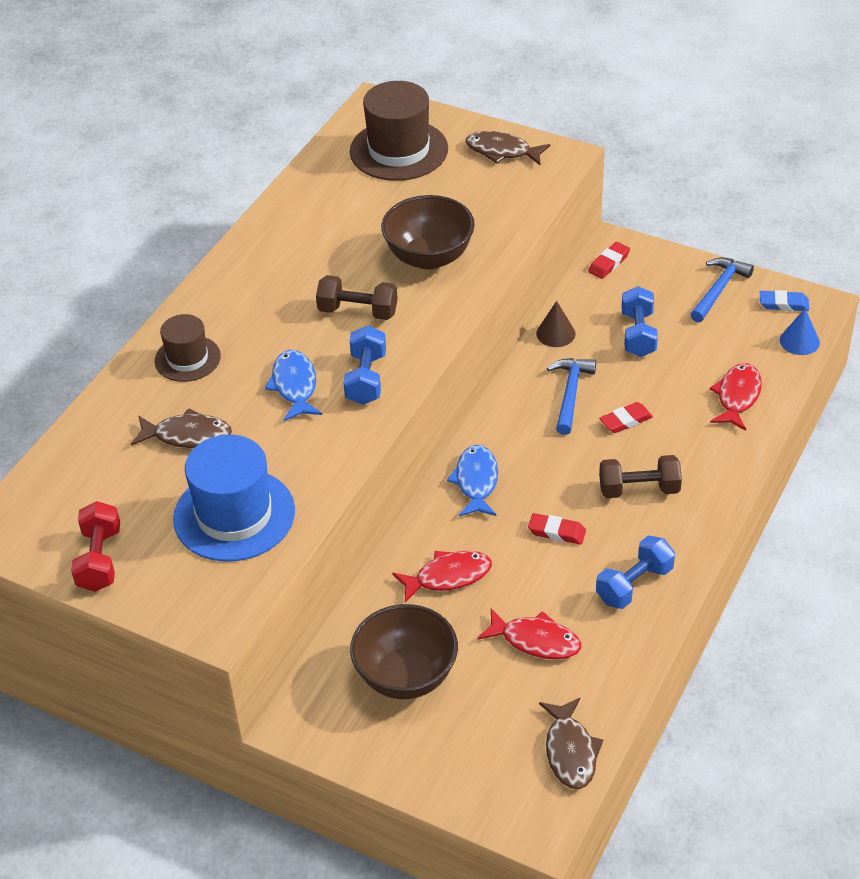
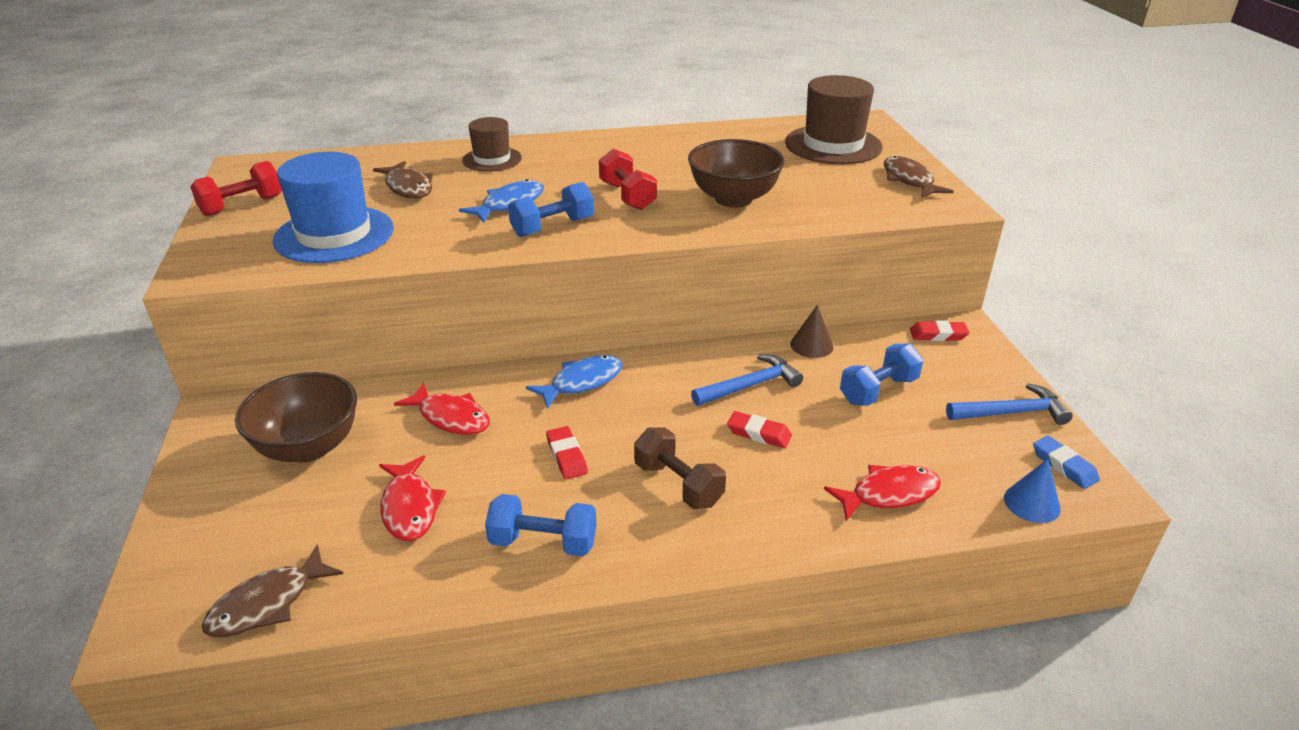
camera: 50 degrees right, 10 degrees down
brown dumbbell [316,275,398,320] -> red dumbbell [599,148,657,210]

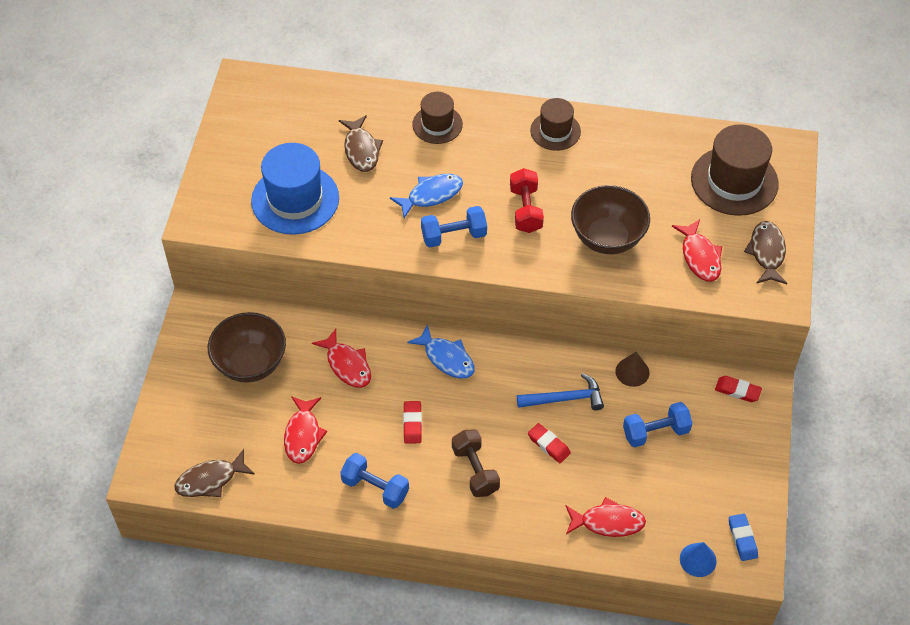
camera: 20 degrees right, 20 degrees up
red dumbbell [190,161,282,216] -> none
blue fish [526,355,623,409] -> blue fish turned 60 degrees clockwise [407,324,474,379]
blue hammer [946,383,1073,425] -> none
none -> brown hat [530,98,581,151]
none -> red fish [672,219,722,281]

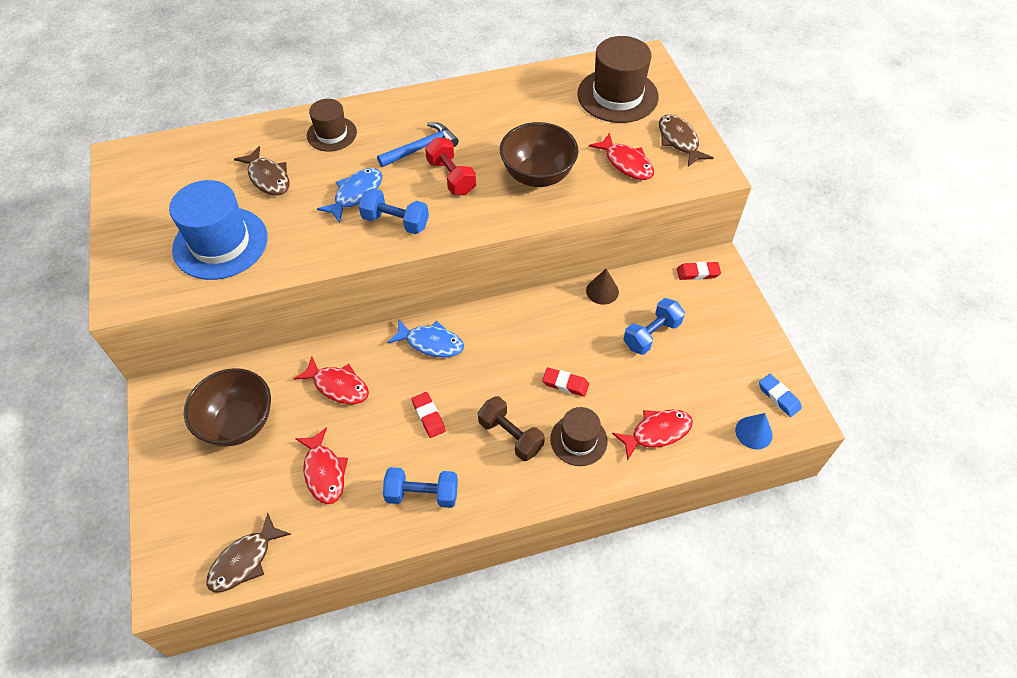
camera: 25 degrees left, 0 degrees up
blue dumbbell [421,206,487,247] -> blue dumbbell turned 60 degrees clockwise [359,188,429,234]
blue hammer [517,373,604,411] -> blue hammer moved to [377,122,459,167]
brown hat [530,98,581,151] -> brown hat moved to [550,407,608,466]

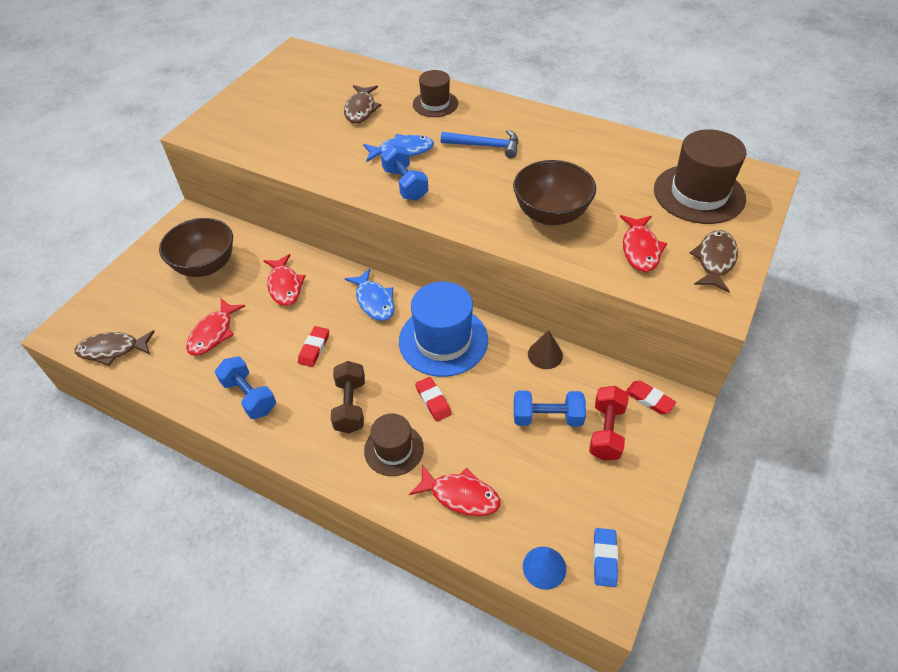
camera: 45 degrees right, 5 degrees down
blue hat [169,180,268,280] -> blue hat moved to [399,282,488,377]
red dumbbell [425,137,476,195] -> red dumbbell moved to [589,386,629,461]

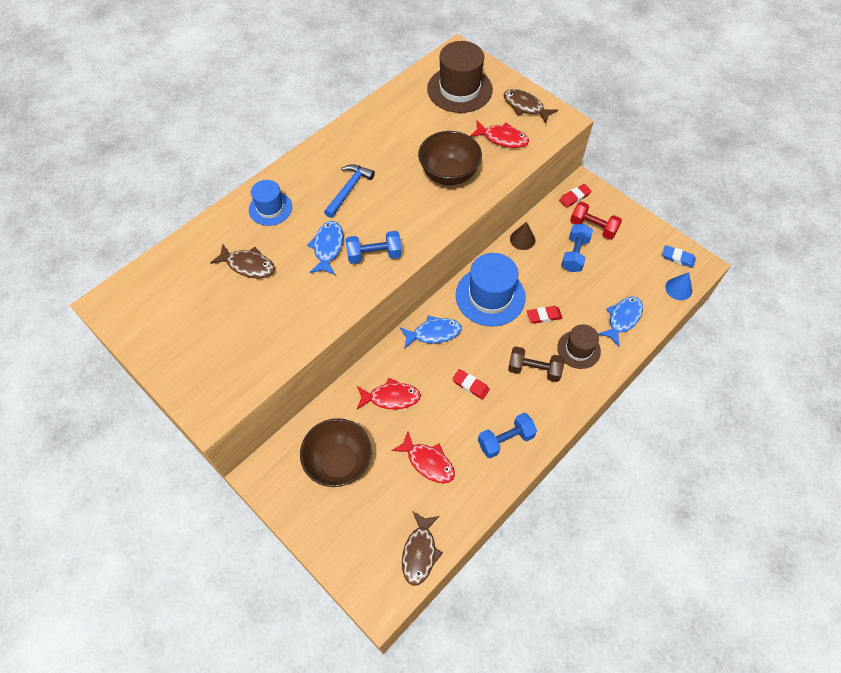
camera: 75 degrees left, 10 degrees up
red fish [409,465,500,516] -> blue fish [598,296,643,346]
brown hat [413,70,458,117] -> blue hat [249,180,292,226]

